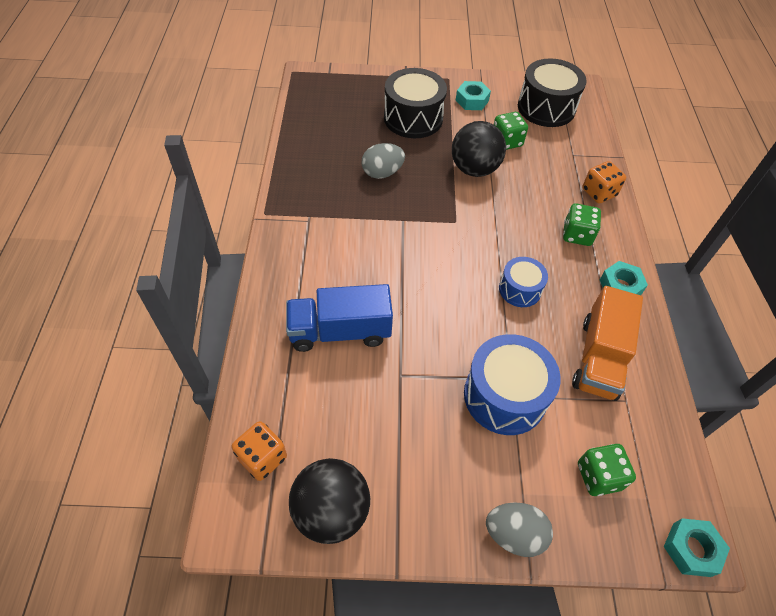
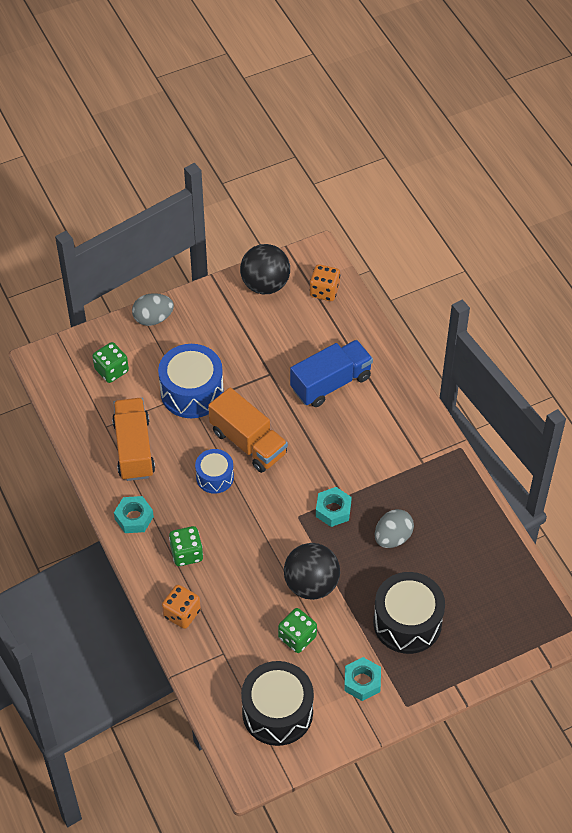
camera: 155 degrees right, 0 degrees up
turquoise nut [664,518,730,577] -> turquoise nut moved to [316,487,352,527]
none -> orange truck [208,387,288,473]

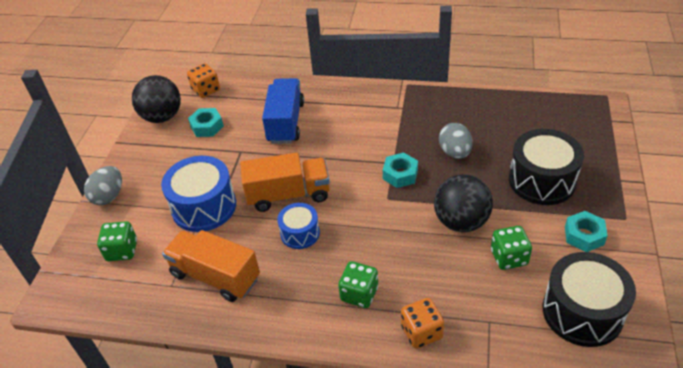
camera: 50 degrees left, 10 degrees down
turquoise nut [114,496,154,533] -> turquoise nut moved to [188,108,224,137]

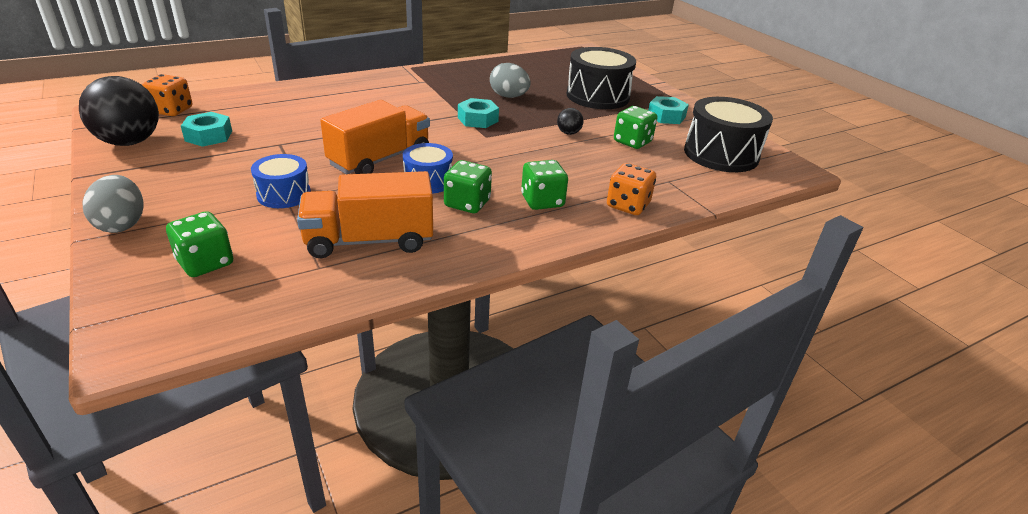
camera: 45 degrees left, 10 degrees down
blue drum [161,156,236,232] -> blue drum [251,154,311,208], size x0.58
blue truck [262,78,304,144] -> none
black ball [434,174,493,232] -> black ball [557,108,583,135], size x0.44
none -> green dice [444,160,492,213]

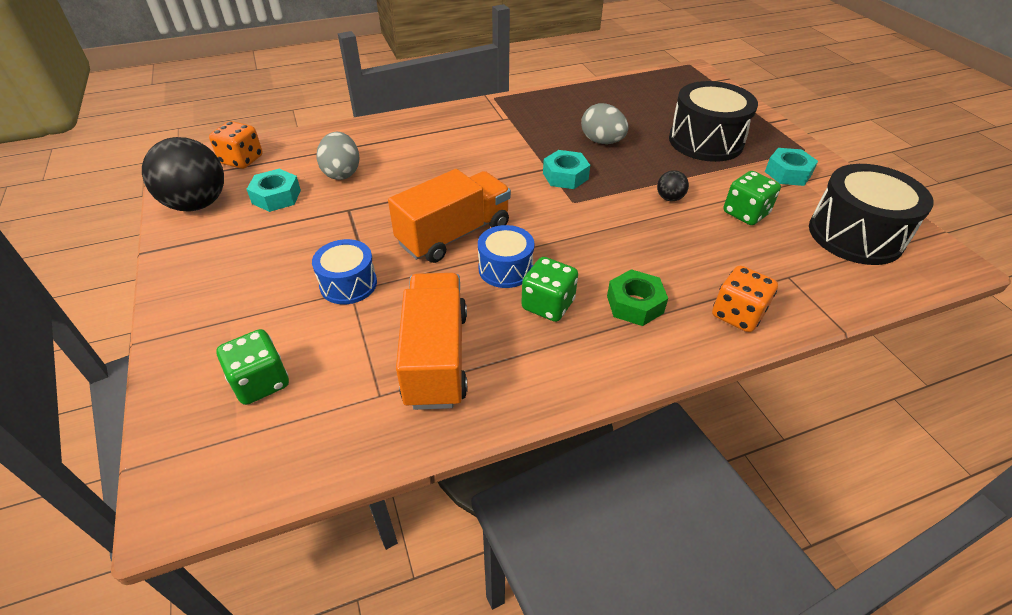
camera: 10 degrees right, 10 degrees up
grey egg [82,175,144,233] -> grey egg moved to [316,132,359,180]
orange truck [297,171,433,258] -> orange truck turned 90 degrees clockwise [396,273,467,410]
green dice [521,160,568,210] -> green nut [607,269,668,326]

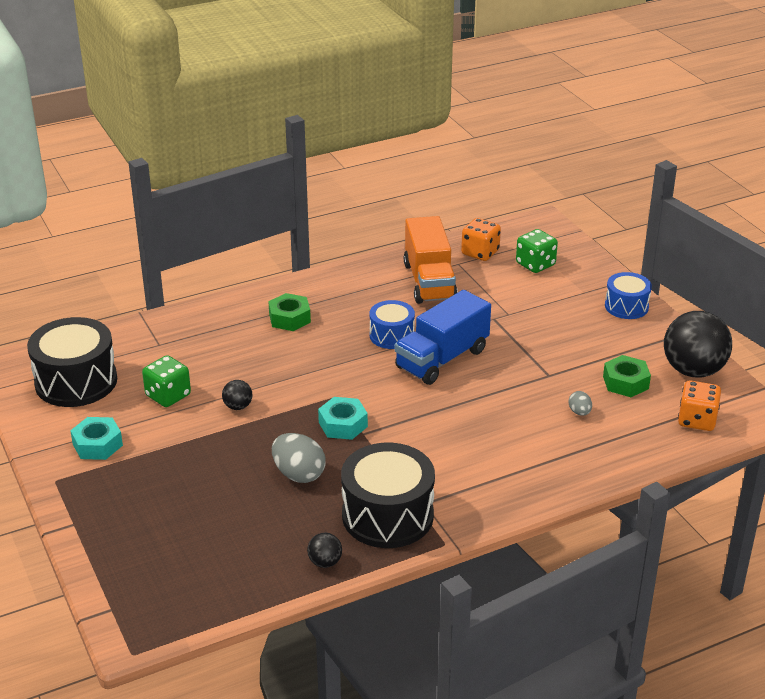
camera: 175 degrees right, 10 degrees down
turquoise nut [247,169,301,212] -> green nut [603,355,651,397]
blue drum [312,239,377,304] -> blue drum moved to [605,272,652,319]
grey egg [316,132,359,180] -> grey egg [568,391,592,416], size x0.52
orange truck [388,169,511,263] -> blue truck [395,290,491,385]
green dice [521,257,578,322] -> none
black drum [669,81,758,162] -> black drum moved to [341,443,435,548]
orange dice [712,266,778,332] -> orange dice moved to [461,218,501,261]
none -> black ball [307,533,342,568]

